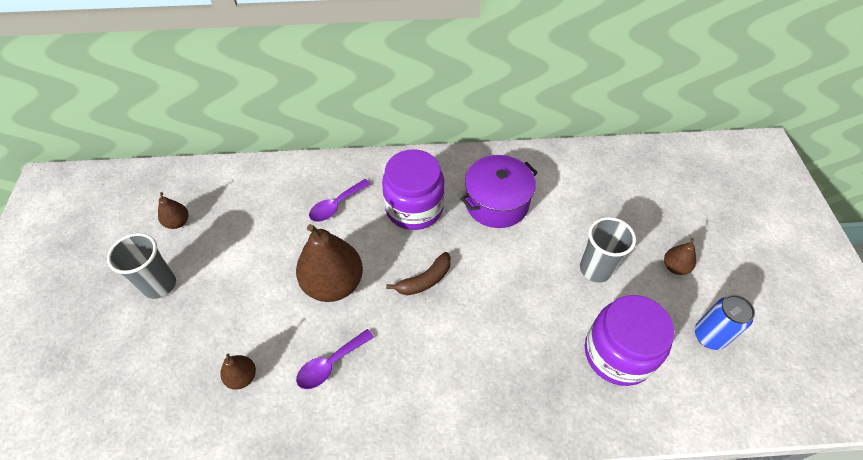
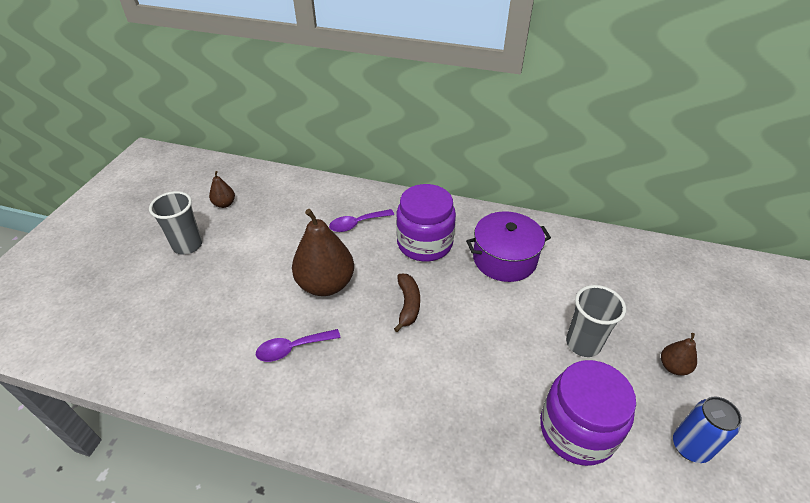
camera: 20 degrees right, 10 degrees down
brown pear [220,354,256,389] -> none
brown banana [386,252,451,295] -> brown banana turned 75 degrees counterclockwise [394,274,420,332]

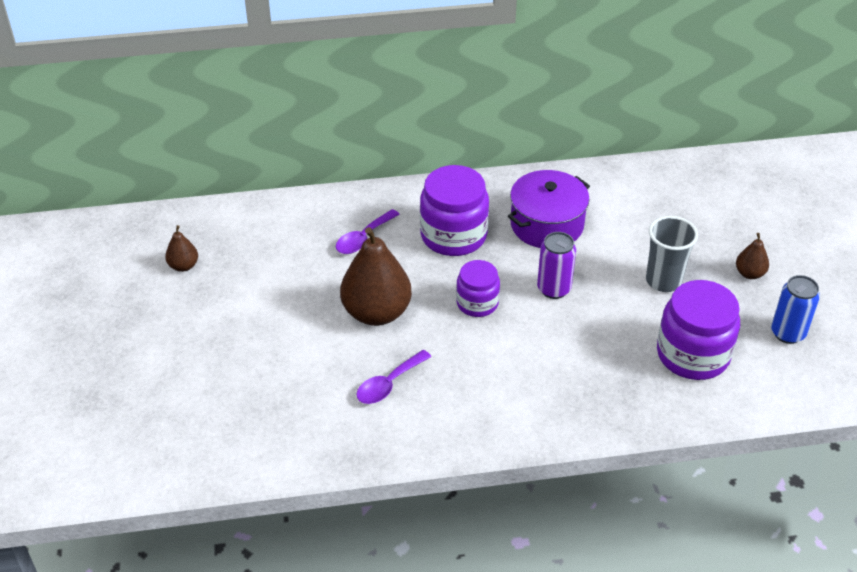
camera: 25 degrees left, 0 degrees up
grey cup [149,191,202,255] -> none
brown banana [394,274,420,332] -> purple jar [456,260,500,317]
none -> purple can [537,232,576,299]

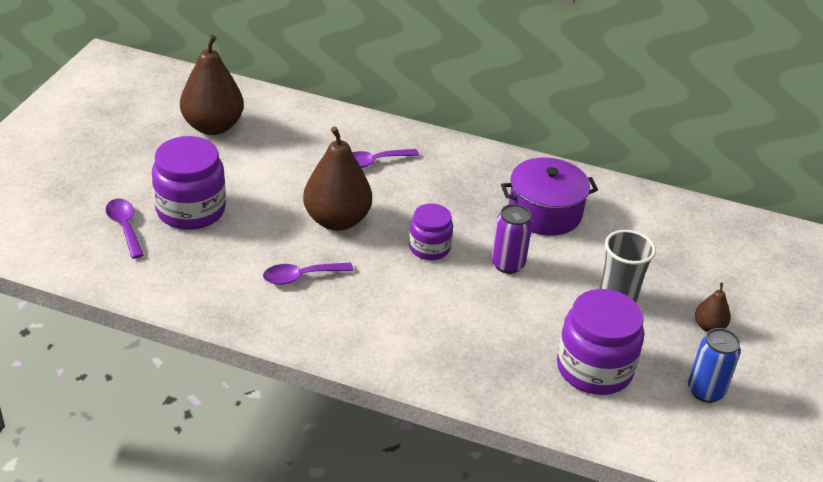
camera: 25 degrees right, 5 degrees down
brown pear [165,225,198,272] -> brown pear [180,35,244,135], size x2.12
purple jar [420,165,489,256] -> purple jar moved to [152,136,226,230]
none -> purple spoon [106,199,144,259]

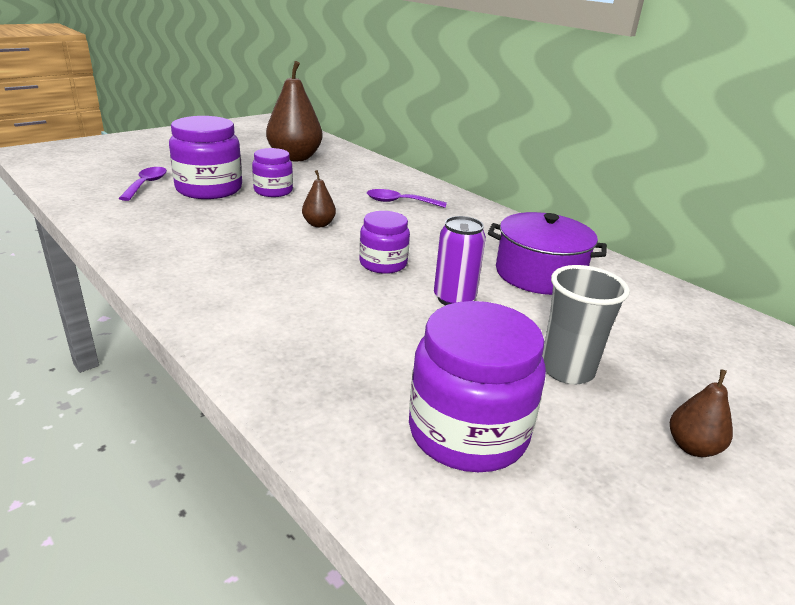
camera: 30 degrees right, 10 degrees down
purple spoon [263,263,353,285] -> none
brown pear [303,127,372,231] -> brown pear [302,170,336,227], size x0.47
blue can [688,328,741,403] -> none
none -> purple jar [252,148,293,197]

